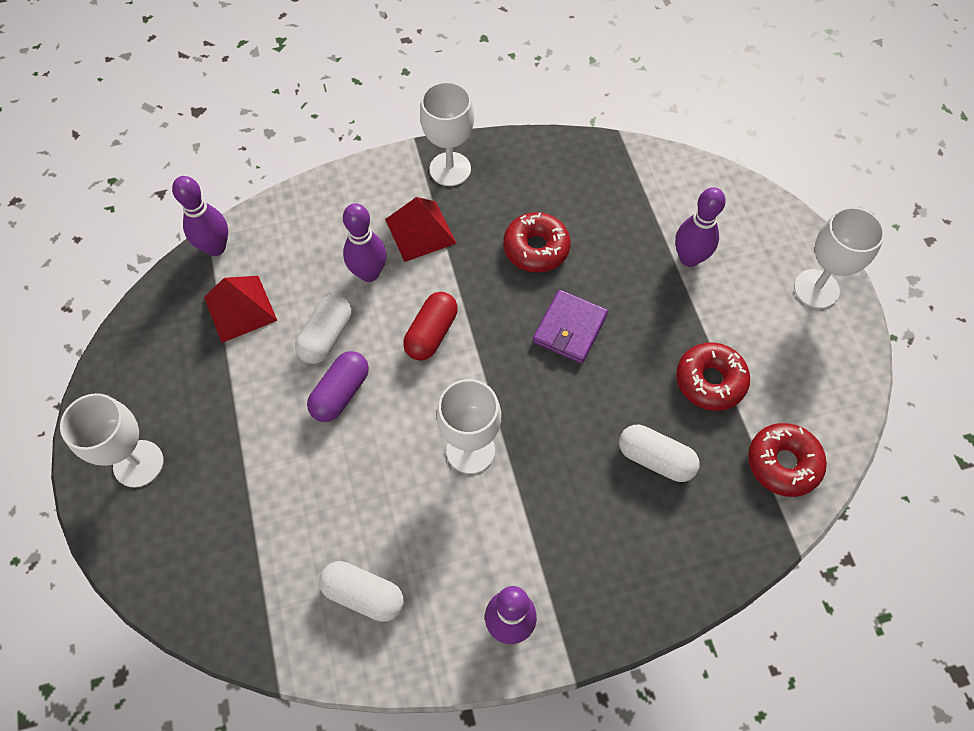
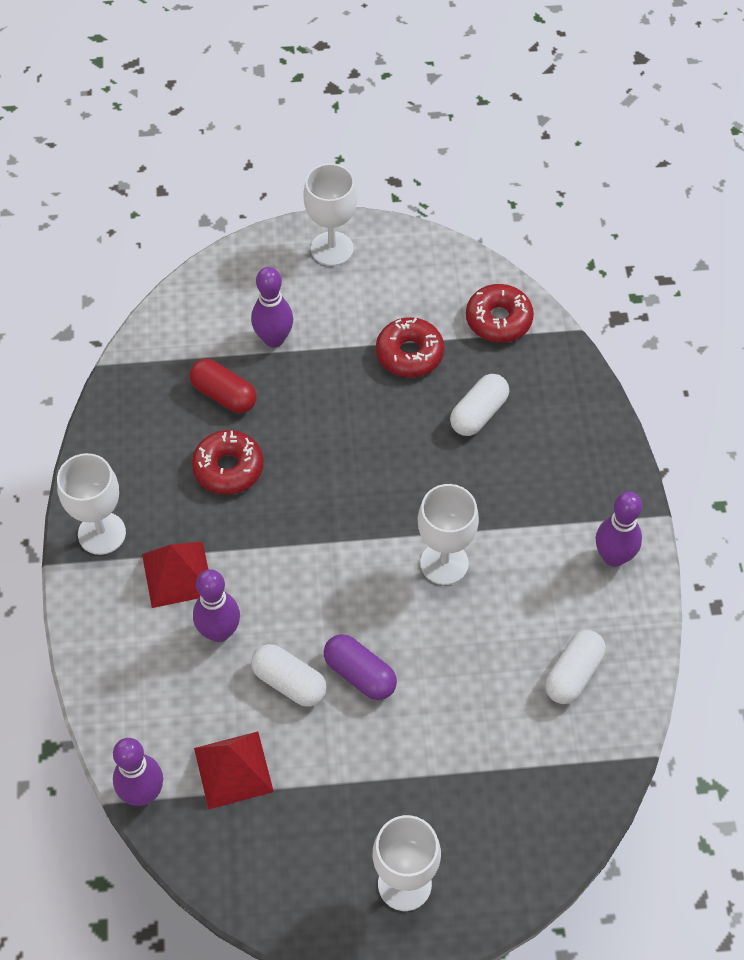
camera: 80 degrees left, 5 degrees down
red capsule [403,292,458,361] -> red capsule moved to [189,359,257,413]
purple wallet [533,290,608,364] -> none

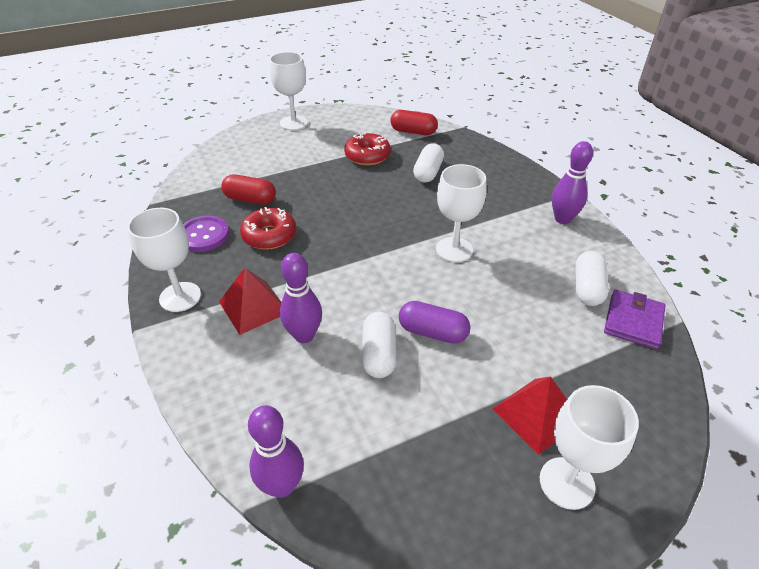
camera: 20 degrees left, 15 degrees down
red pyramid [194,731,274,810] -> red pyramid moved to [492,376,567,455]
purple bowling pin [251,267,293,348] -> none
white capsule [251,644,327,707] -> white capsule turned 75 degrees clockwise [362,312,396,378]
red donut [466,284,534,342] -> red capsule [390,110,438,135]
none -> purple button [183,216,229,252]
none -> purple wallet [604,290,665,349]

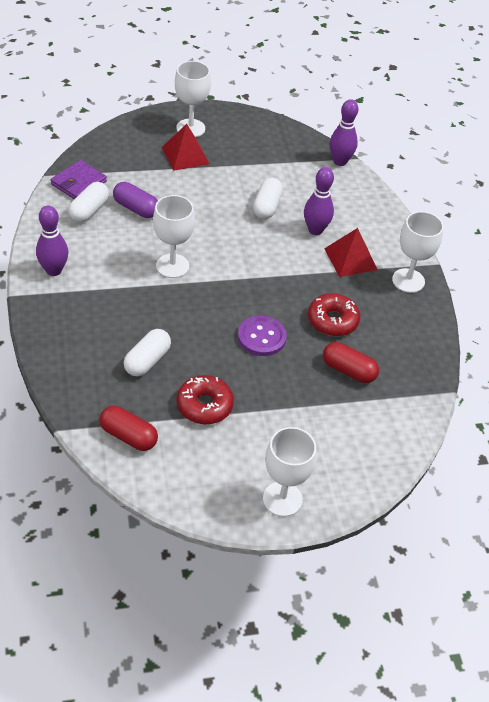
camera: 170 degrees left, 5 degrees up
purple button [183,216,229,252] -> purple button moved to [238,316,287,356]
purple capsule [399,301,470,344] -> purple capsule moved to [113,182,158,218]

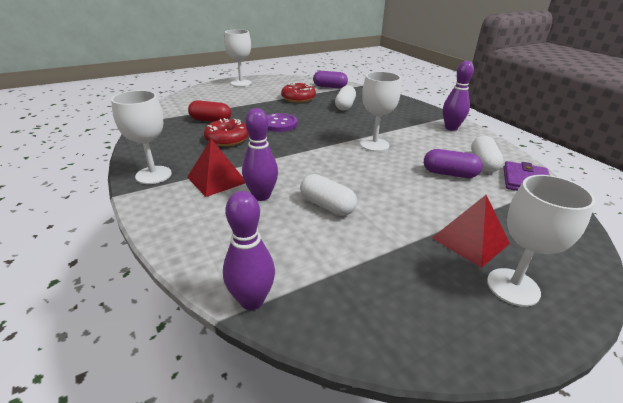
camera: 165 degrees right, 15 degrees down
red capsule [100,406,158,451] -> purple capsule [313,71,348,88]
white capsule [253,178,283,219] -> white capsule turned 45 degrees counterclockwise [300,174,357,216]

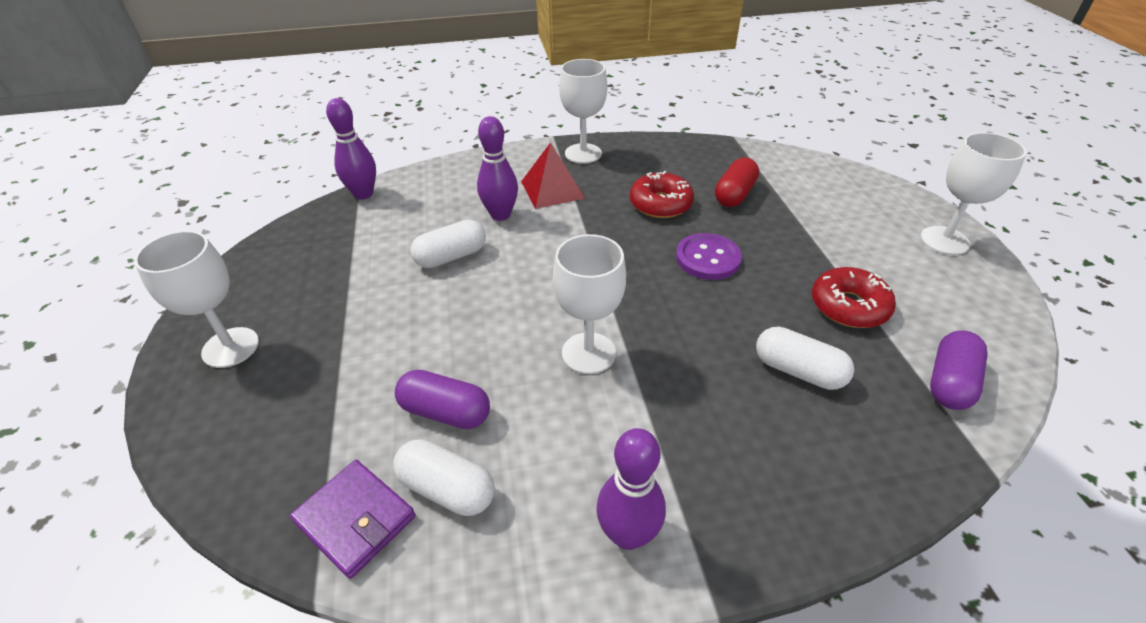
camera: 110 degrees right, 10 degrees up
purple capsule [424,149,483,178] -> purple capsule turned 75 degrees clockwise [395,370,490,429]
red pyramid [432,195,510,268] -> none

